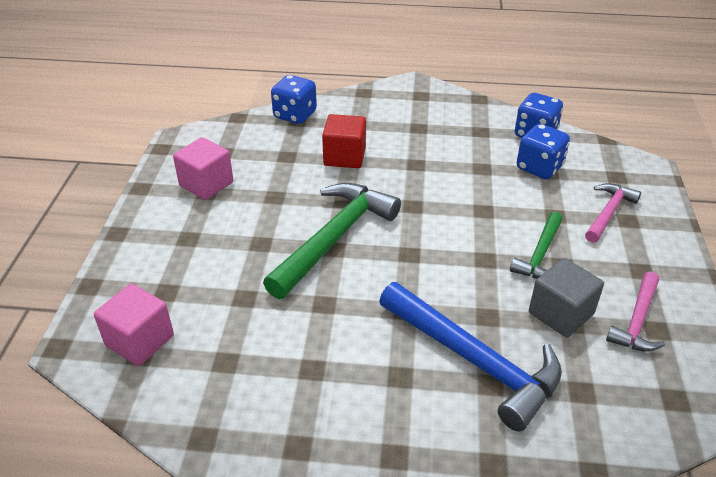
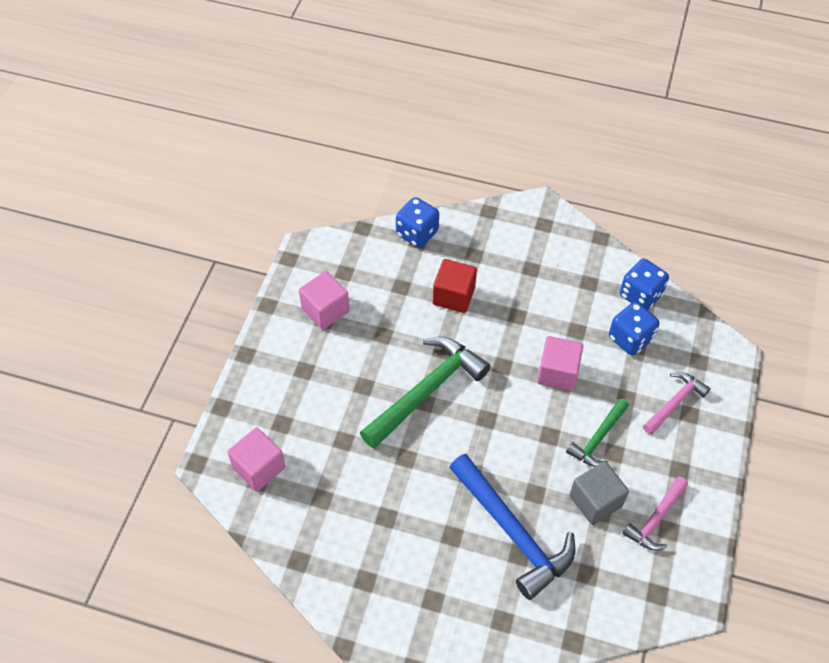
camera: 10 degrees right, 15 degrees up
none -> pink cube [537,336,583,391]

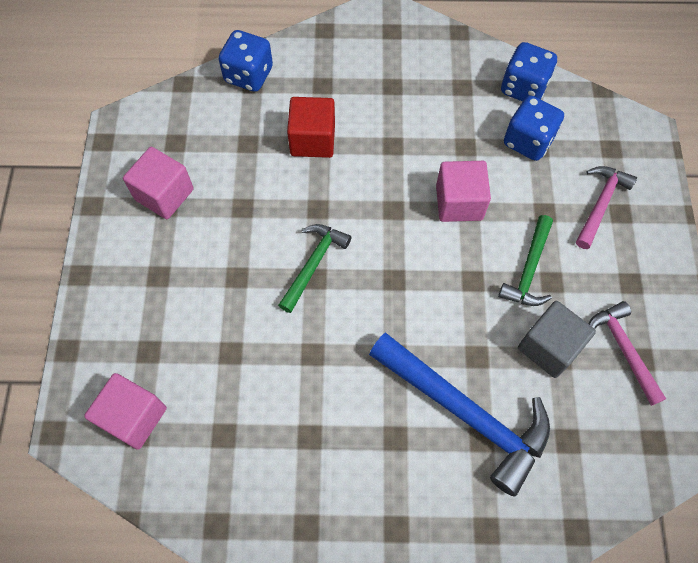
camera: 15 degrees left, 10 degrees up
green hammer [360,337,490,449] -> green hammer [278,224,351,313], size x0.56
pink hammer [622,476,688,550] -> pink hammer turned 135 degrees clockwise [589,301,666,406]

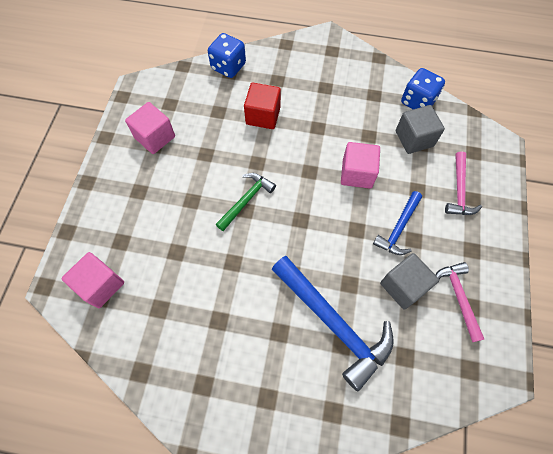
camera: 10 degrees right, 0 degrees up
green hammer [498,215,553,306] -> blue hammer [373,191,422,255]
blue dice [504,96,564,161] -> grey cube [396,105,445,154]
pink hammer [576,166,637,249] -> pink hammer turned 150 degrees clockwise [445,151,482,215]

